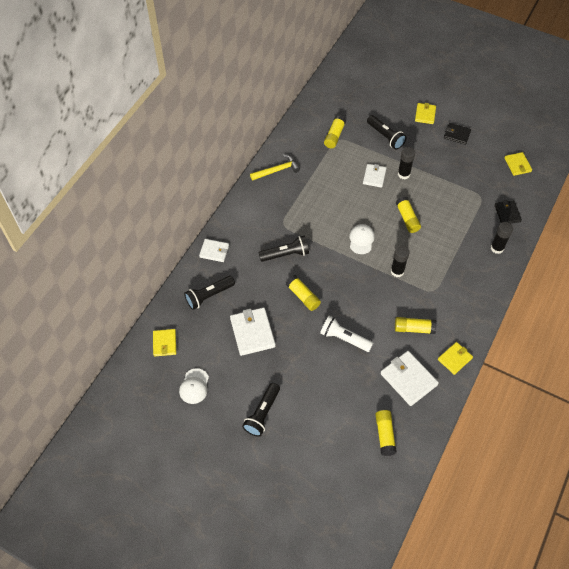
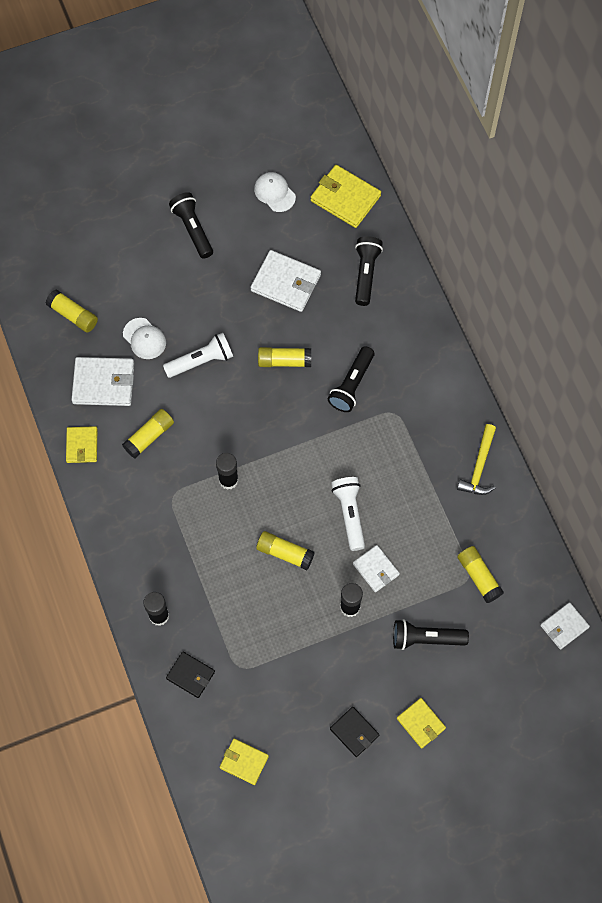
camera: 130 degrees right, 10 degrees up
yellow wallet [153,329,176,356] -> yellow wallet [311,165,381,228], size x1.63
white wallet [199,239,229,262] -> white wallet moved to [540,602,590,650]
white cap [349,224,375,254] -> white cap moved to [123,318,166,359]
black wallet [444,123,471,145] -> black wallet turned 75 degrees clockwise [330,707,379,757]
none -> white flashlight [331,477,365,551]

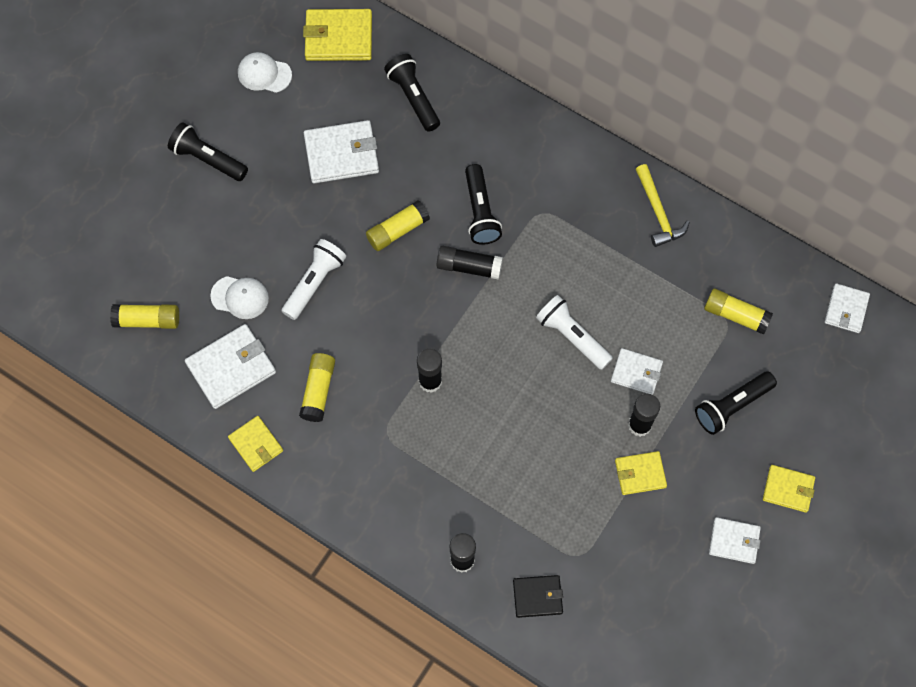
camera: 35 degrees left, 0 degrees up
yellow wallet [220,738,269,785] -> yellow wallet moved to [615,451,667,495]
yellow glue stick [256,531,315,570] -> none
black wallet [330,707,379,757] -> white wallet [709,517,761,564]
none -> black glue stick [437,246,503,280]

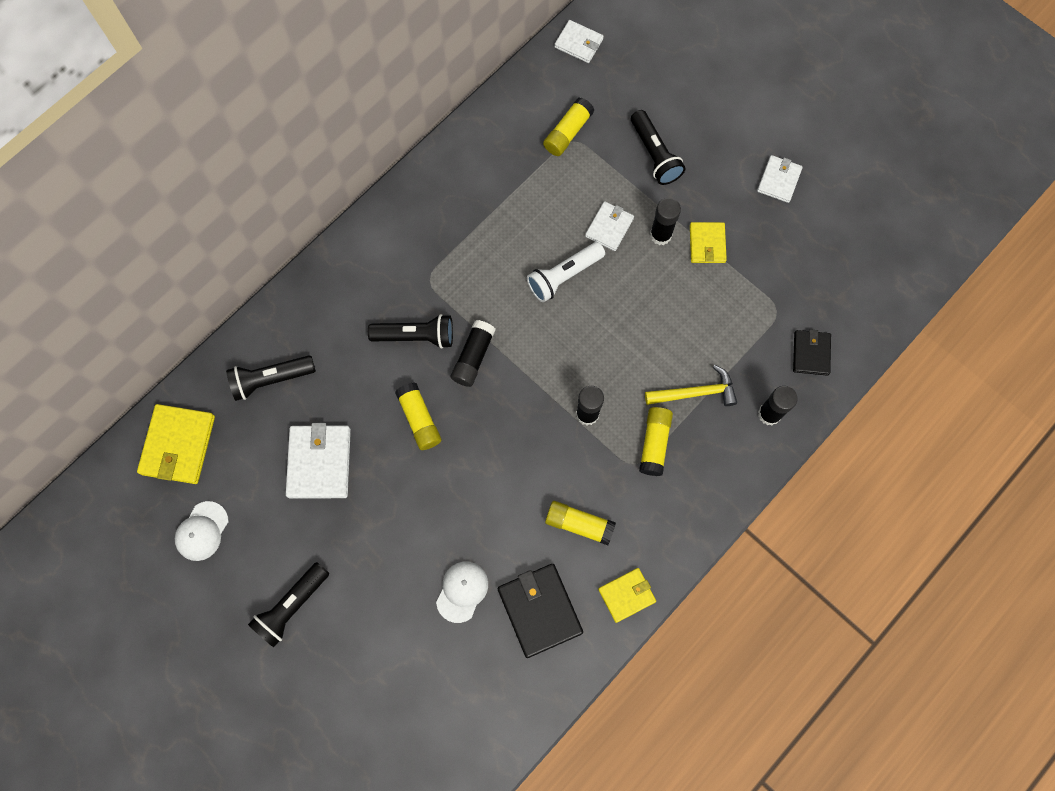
camera: 80 degrees left, 5 degrees up
yellow glue stick [110,304,179,329] -> yellow glue stick moved to [639,407,673,476]
white wallet [185,324,276,409] -> black wallet [498,564,583,658]
white flashlight [282,239,346,320] -> none
yellow hammer [636,164,690,247] -> yellow hammer moved to [645,365,737,406]
yellow wallet [763,465,815,513] -> none

